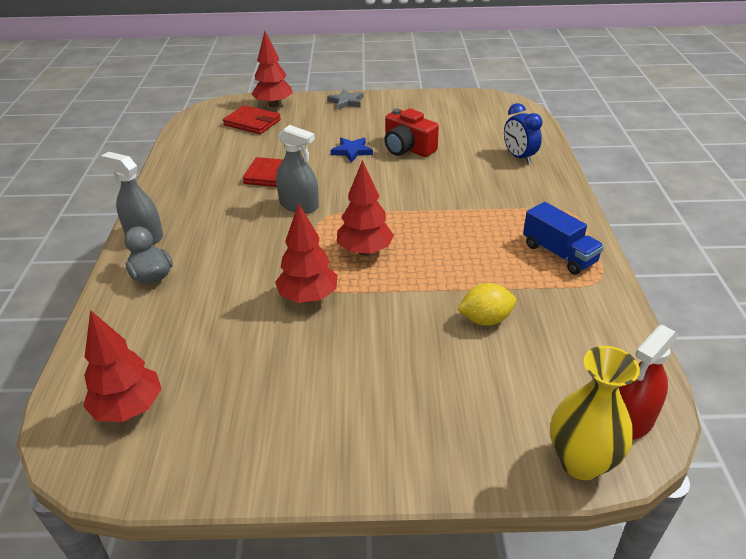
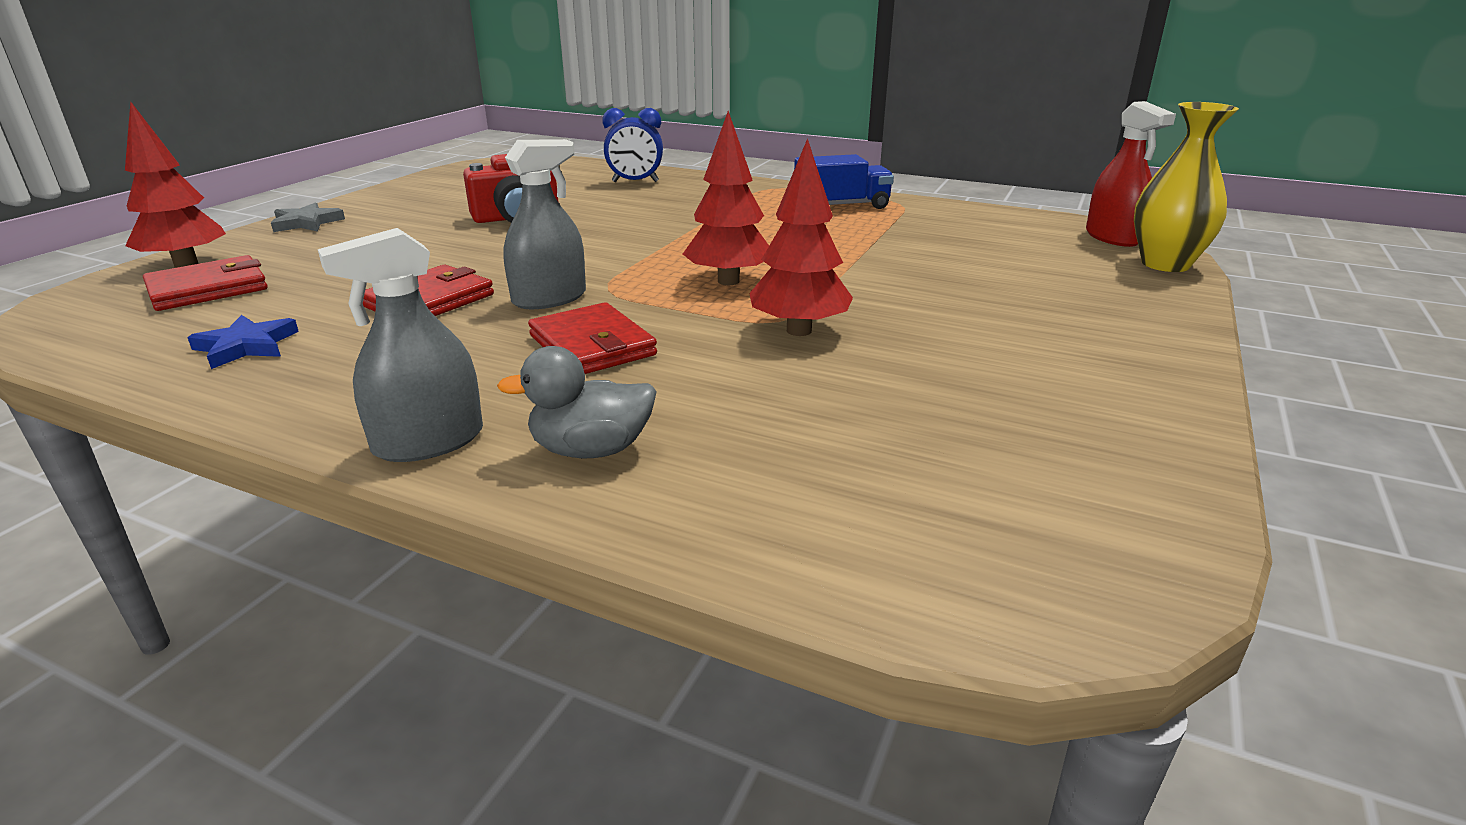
camera: 65 degrees left, 10 degrees down
red tree [83,310,162,422] -> none
blue star [331,138,373,162] -> blue star moved to [187,315,299,369]
yellow lemon [457,283,516,326] -> none
none -> red wallet [528,302,657,374]

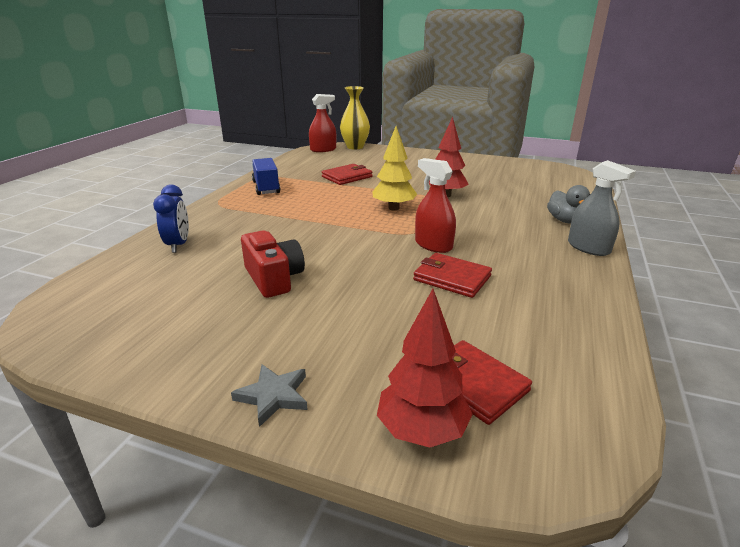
camera: 95 degrees left, 0 degrees up
blue star [187,315,299,369] -> none
grey spray bottle [503,139,586,309] -> red spray bottle [415,158,456,253]
red wallet [528,302,657,374] -> red wallet moved to [322,164,373,185]
red tree [683,111,769,285] -> yellow tree [373,126,417,210]

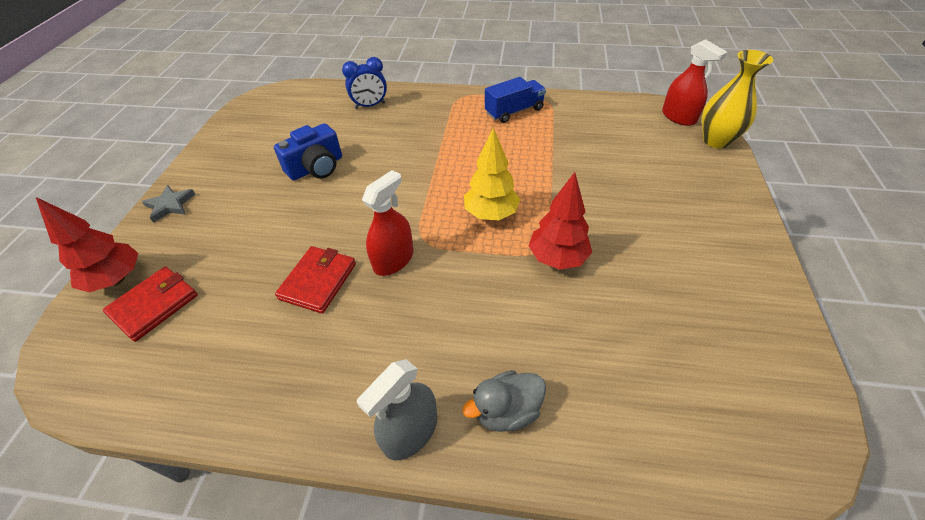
camera: 80 degrees right, 20 degrees up
red camera [241,230,305,298] -> blue camera [274,123,342,180]
red wallet [322,164,373,185] -> none

